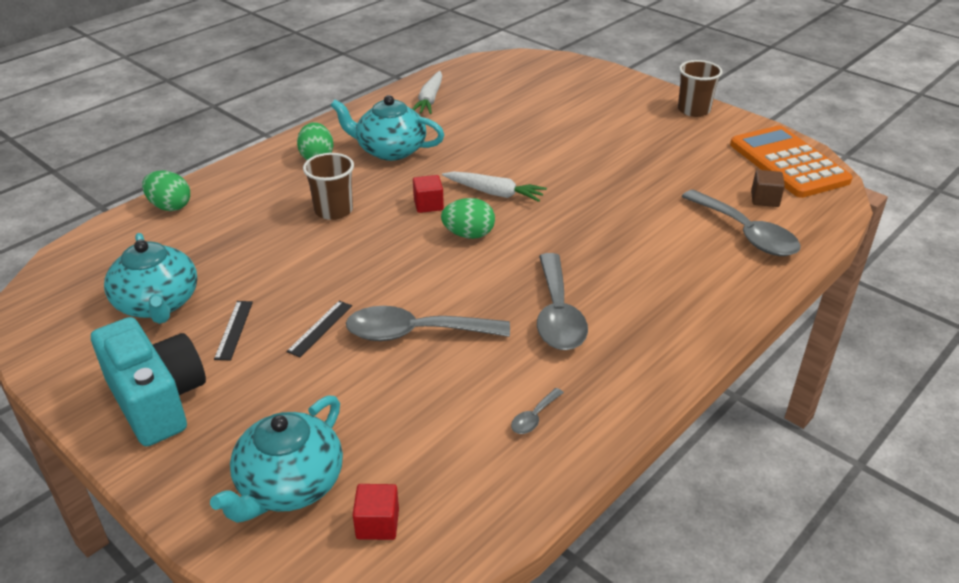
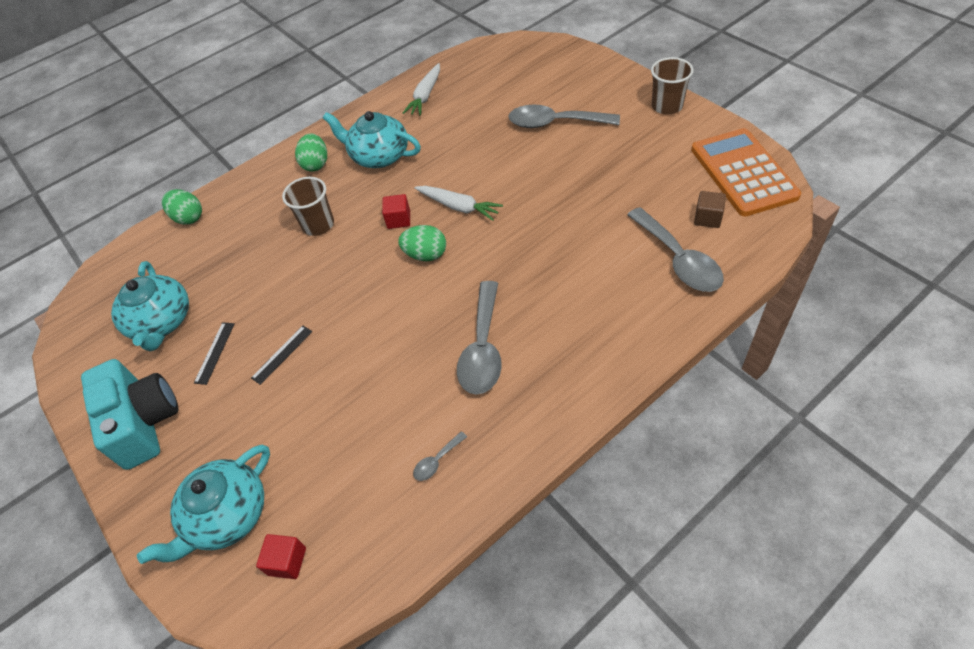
camera: 15 degrees right, 15 degrees up
grey spoon [346,306,510,341] -> grey spoon moved to [509,104,620,128]

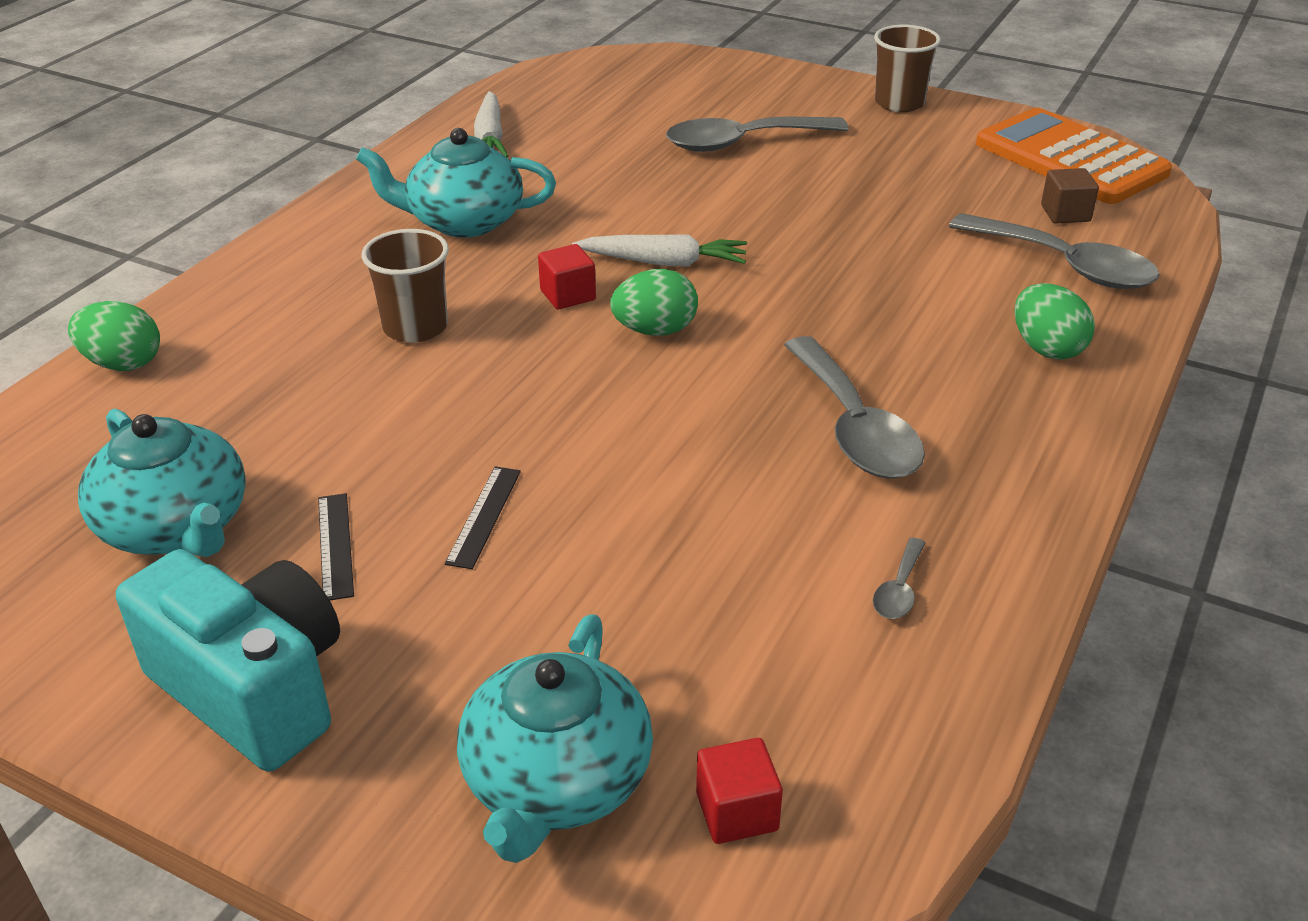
camera: 30 degrees left, 15 degrees down
green egg [295,134,327,172] -> green egg moved to [1015,283,1095,360]

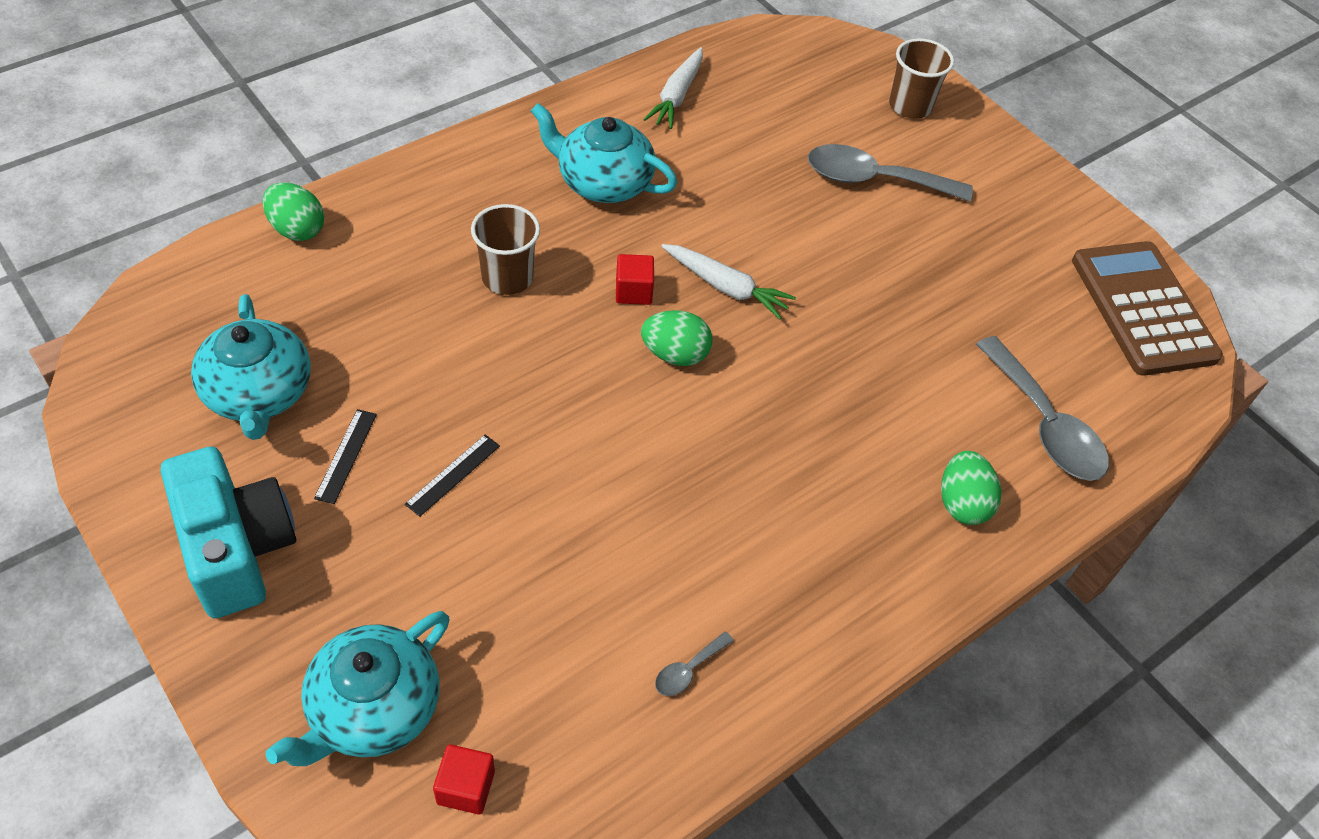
camera: 20 degrees right, 15 degrees up
grey spoon [784,336,925,478] -> none
brown cup [874,25,941,112] -> brown cup moved to [889,38,954,119]
orange calculator [976,108,1172,204] -> brown calculator [1072,241,1223,376]
brown cube [1041,168,1099,223] -> none

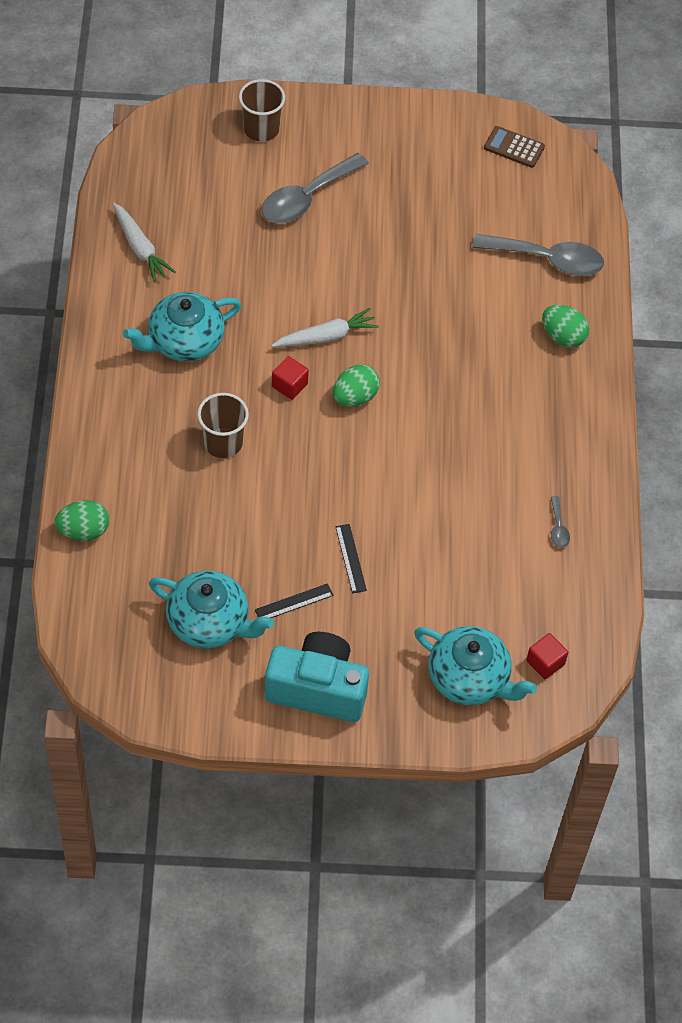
camera: 50 degrees left, 5 degrees up
turquoise teapot [266,611,450,766] -> turquoise teapot turned 45 degrees counterclockwise [414,626,537,705]
black ruler [314,409,377,504] -> black ruler turned 75 degrees counterclockwise [255,583,333,618]
brown calculator [1072,241,1223,376] -> brown calculator [484,126,545,168], size x0.48

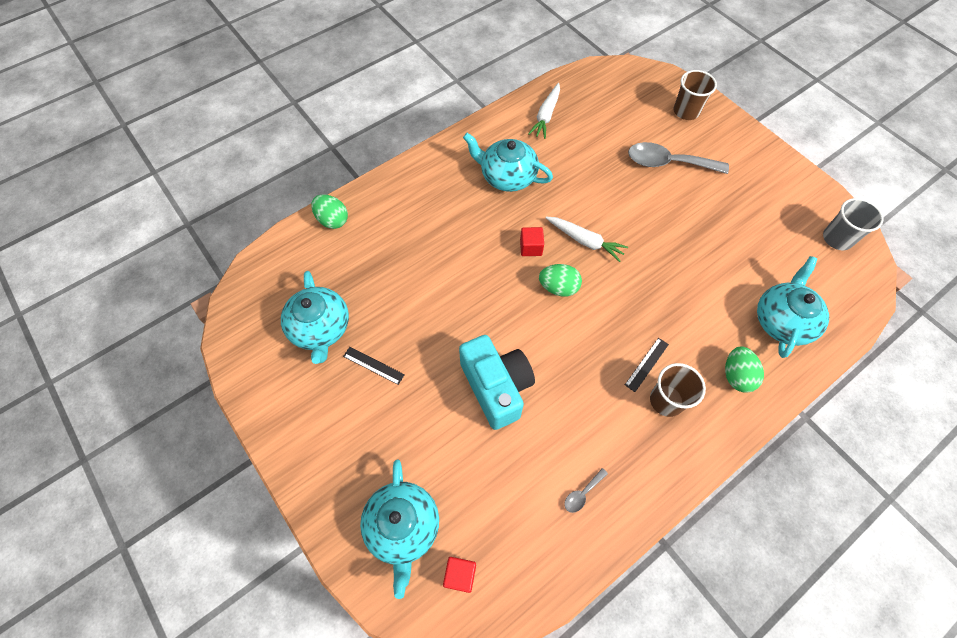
camera: 55 degrees right, 5 degrees up
brown cup [197,393,249,458] -> brown cup moved to [650,363,706,417]
turquoise camera [265,632,369,722] -> turquoise camera moved to [459,335,535,430]
black ruler [335,524,367,593] -> black ruler moved to [625,338,669,392]
grey spoon [472,234,604,276] -> turquoise teapot [757,256,829,358]
brown calculator [484,126,545,168] -> grey cup [823,198,884,250]

